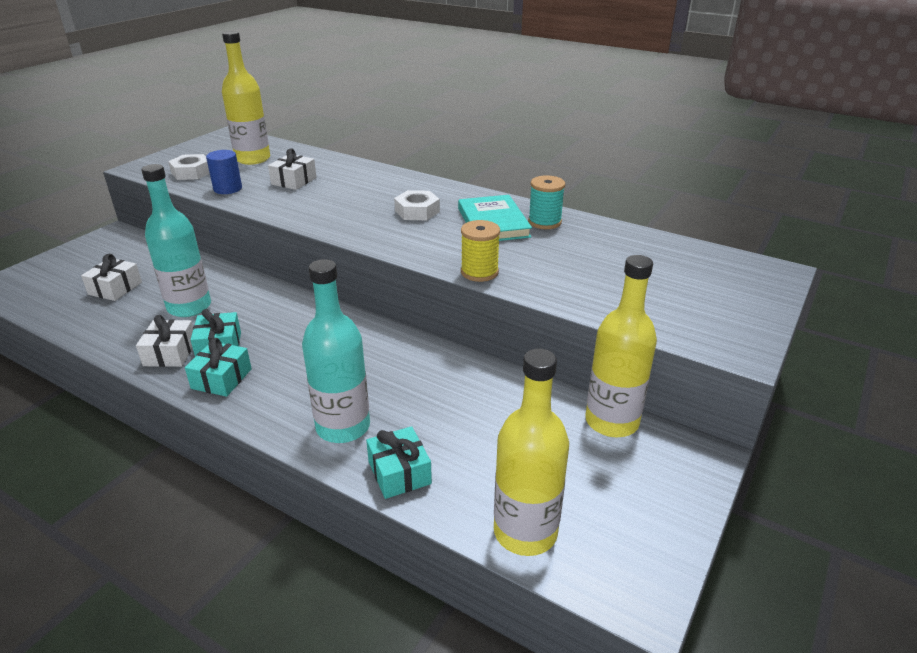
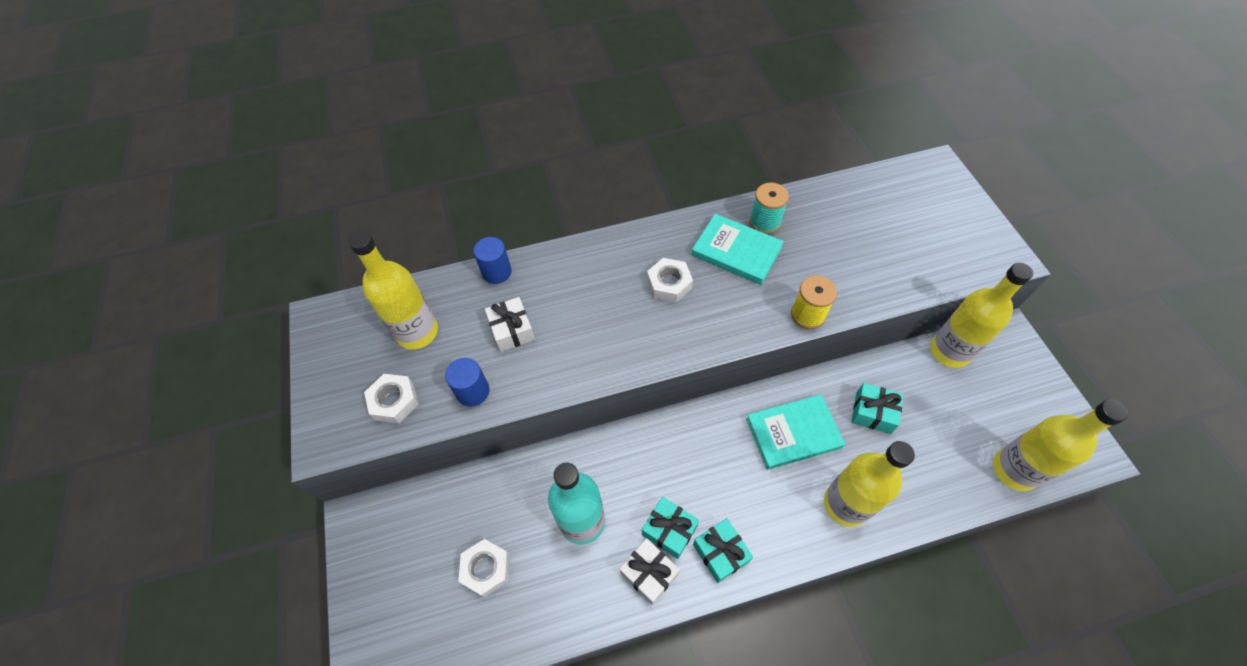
camera: 45 degrees left, 25 degrees up
white gift [81,254,142,301] -> white nut [458,539,510,597]
turquoise bottle [302,259,370,443] -> yellow bottle [824,441,915,527]
turquoise gift [366,426,432,499] -> turquoise gift moved to [851,383,903,434]
none -> blue cylinder [473,237,512,284]
none -> turquoise book [746,394,845,470]

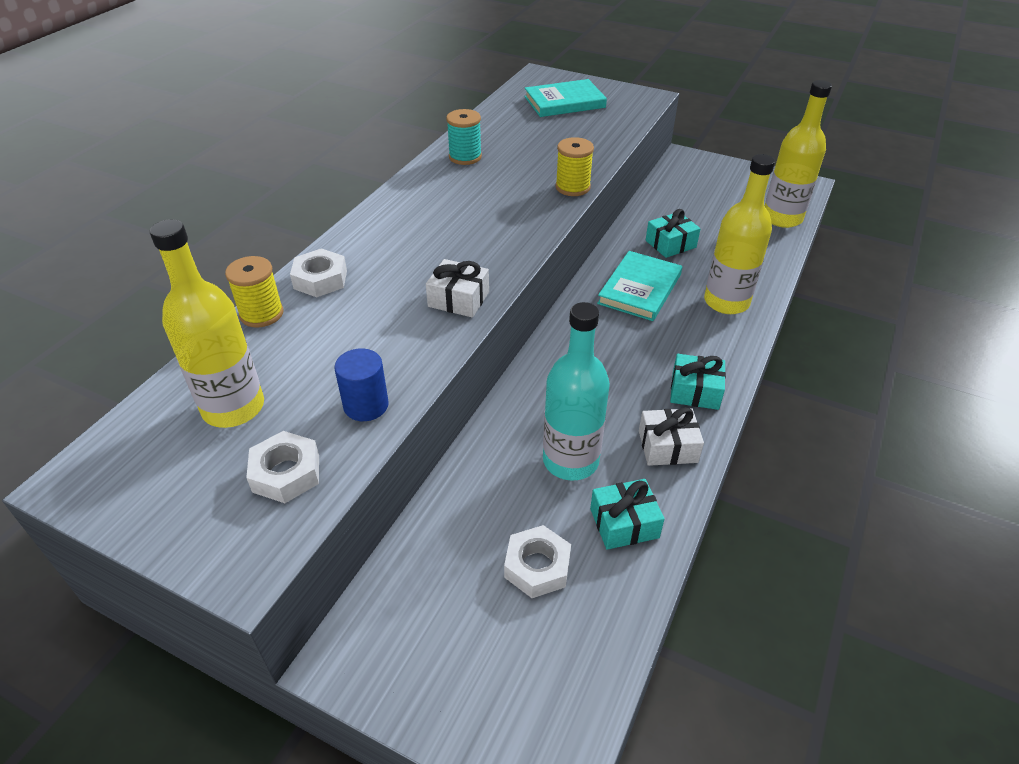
camera: 50 degrees left, 15 degrees down
blue cylinder [473,237,512,284] -> yellow spool [225,256,283,328]
white gift [485,297,535,352] -> white gift moved to [426,259,489,318]
turquoise gift [642,497,699,559] -> turquoise gift moved to [590,479,664,550]
white nut [647,258,693,303] -> white nut moved to [290,248,347,297]
turquoise book [692,214,784,285] -> turquoise book moved to [524,79,607,117]
yellow bottle [930,263,1033,368] -> none

